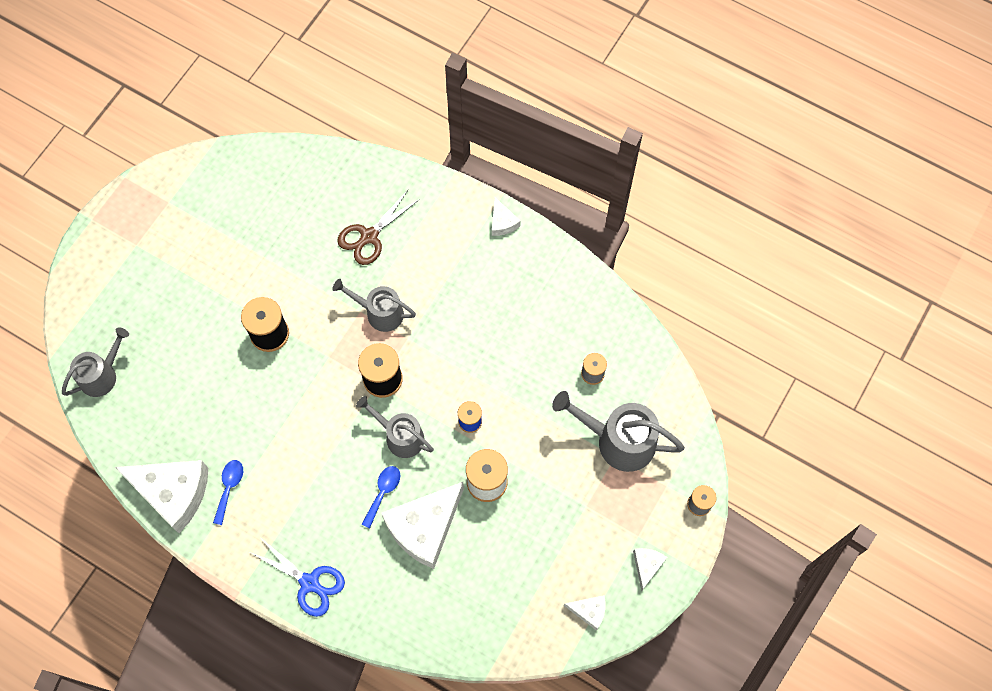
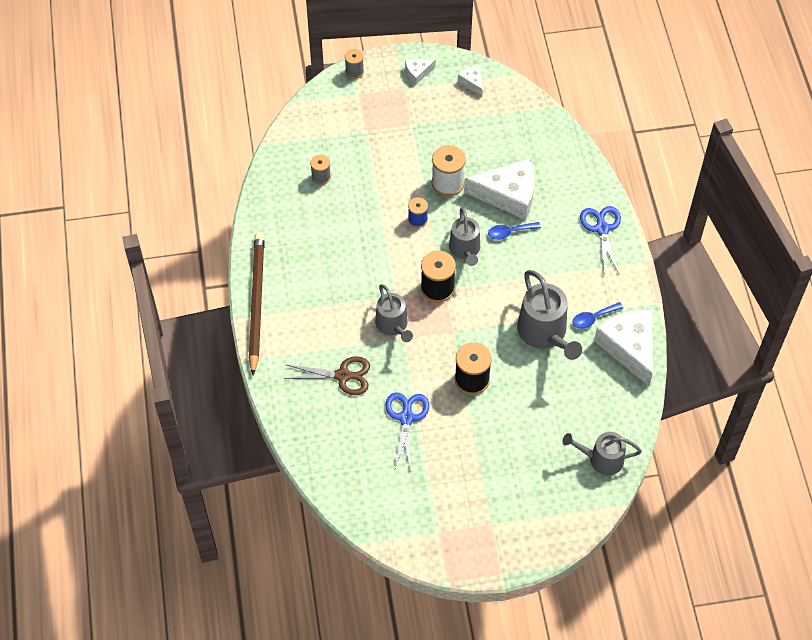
camera: 130 degrees left, 10 degrees down
white cheese [492,198,521,236] -> brown pencil [249,233,265,375]
grey watering can [552,391,685,472] -> grey watering can moved to [517,270,582,360]
none -> blue scissors [385,392,429,471]

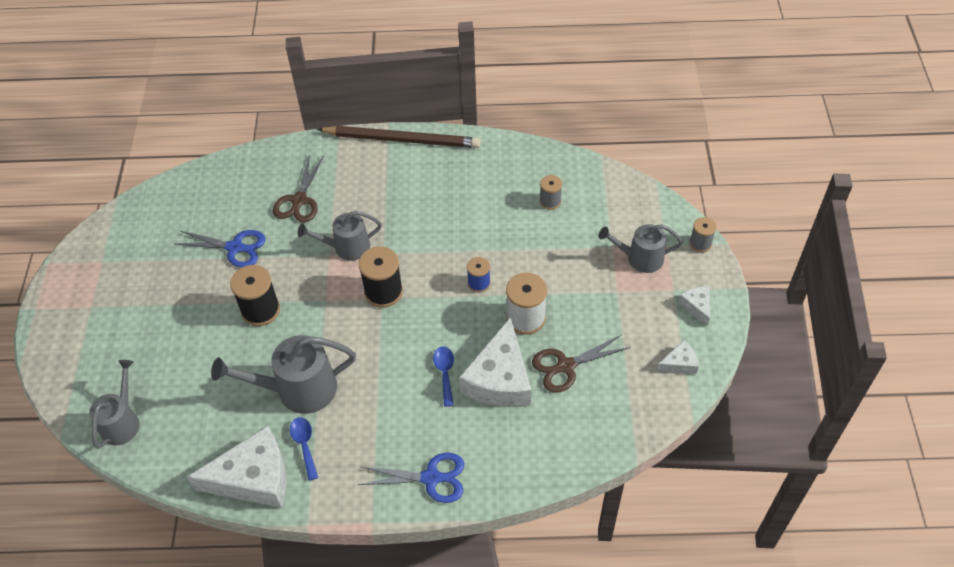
camera: 100 degrees right, 5 degrees down
grey watering can [449,208,480,266] -> grey watering can moved to [599,224,683,273]
none -> brown scissors [532,335,630,393]

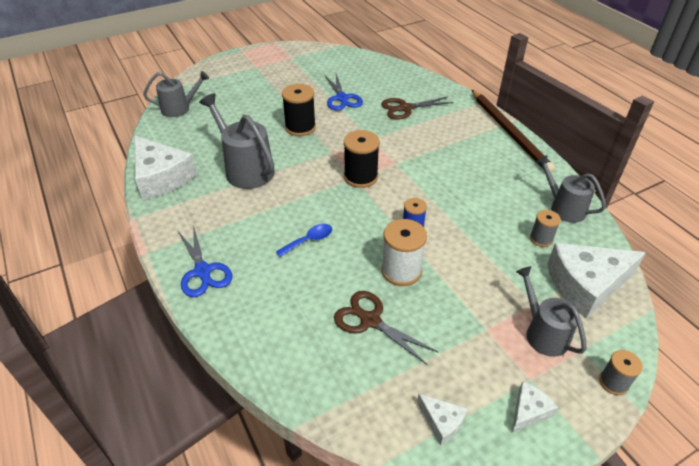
camera: 60 degrees right, 10 degrees down
blue spoon [290,417,318,481] -> none
grey watering can [298,211,382,261] -> grey watering can moved to [536,155,606,223]
white cheese [459,317,531,407] -> white cheese moved to [547,243,646,318]

